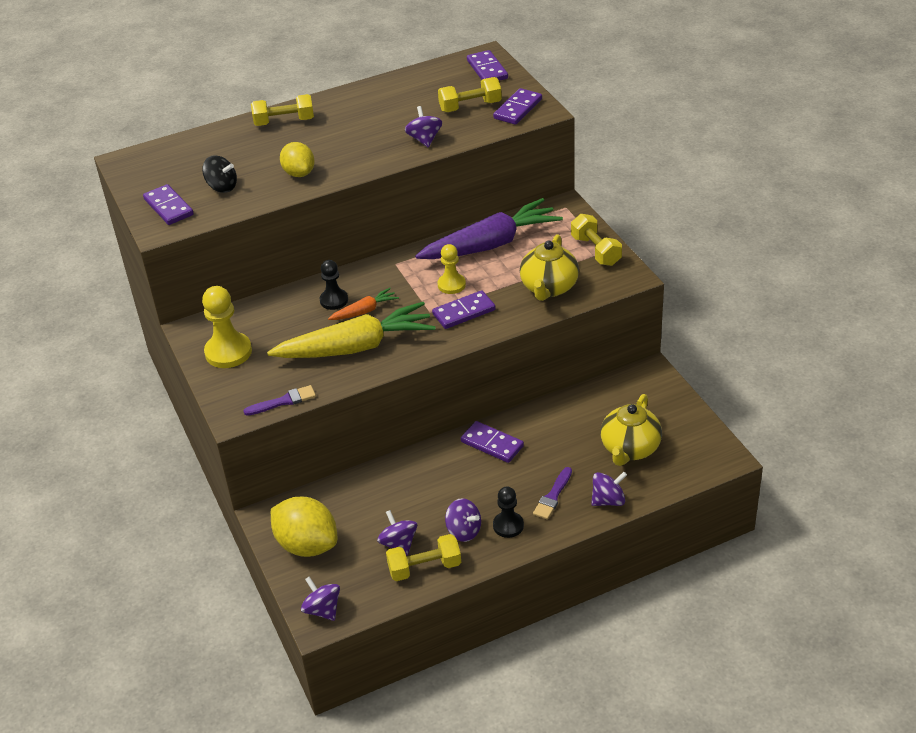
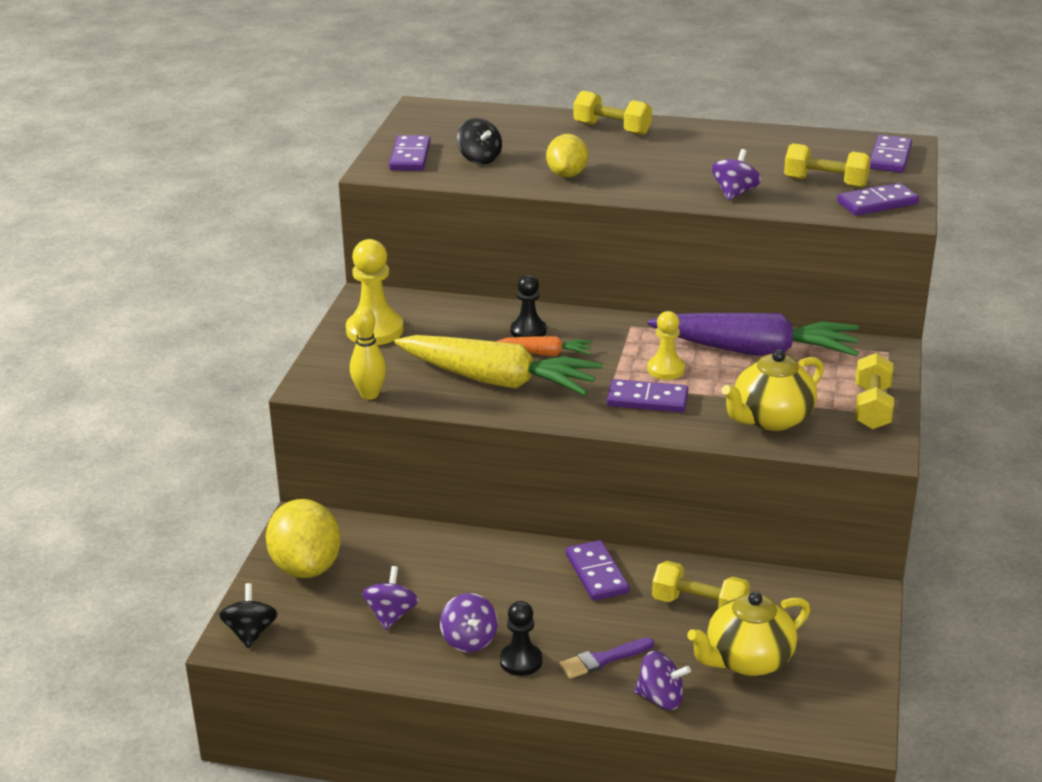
camera: 35 degrees right, 10 degrees down
purple brush [243,385,316,416] -> yellow bowling pin [350,307,386,400]
purple spinning top [301,576,340,621] -> black spinning top [219,583,278,648]
yellow dumbbell [386,534,461,581] -> yellow dumbbell moved to [652,561,750,609]

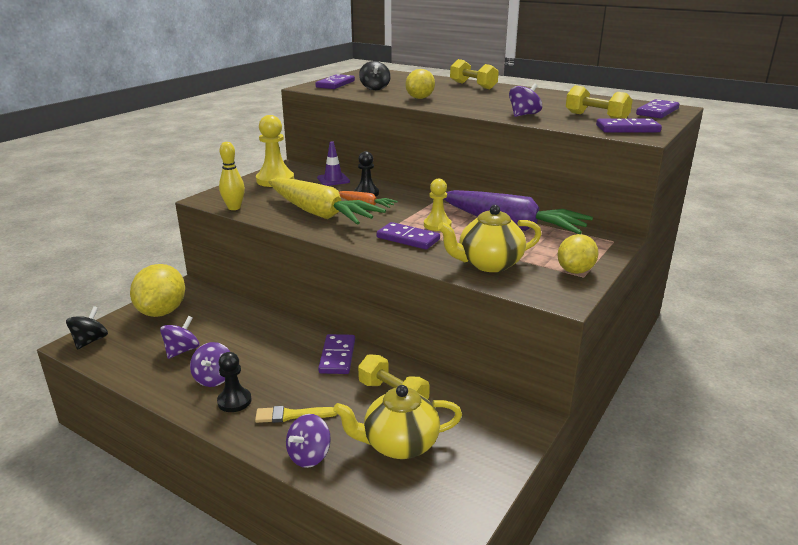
camera: 20 degrees right, 5 degrees down
purple brush [560,637,654,679] -> yellow brush [255,406,337,423]
purple spinning top [634,651,691,710] -> purple spinning top turned 90 degrees clockwise [286,414,331,468]
yellow dumbbell [855,353,894,429] -> yellow lemon [557,234,598,274]
none -> purple traffic cone [317,141,350,186]

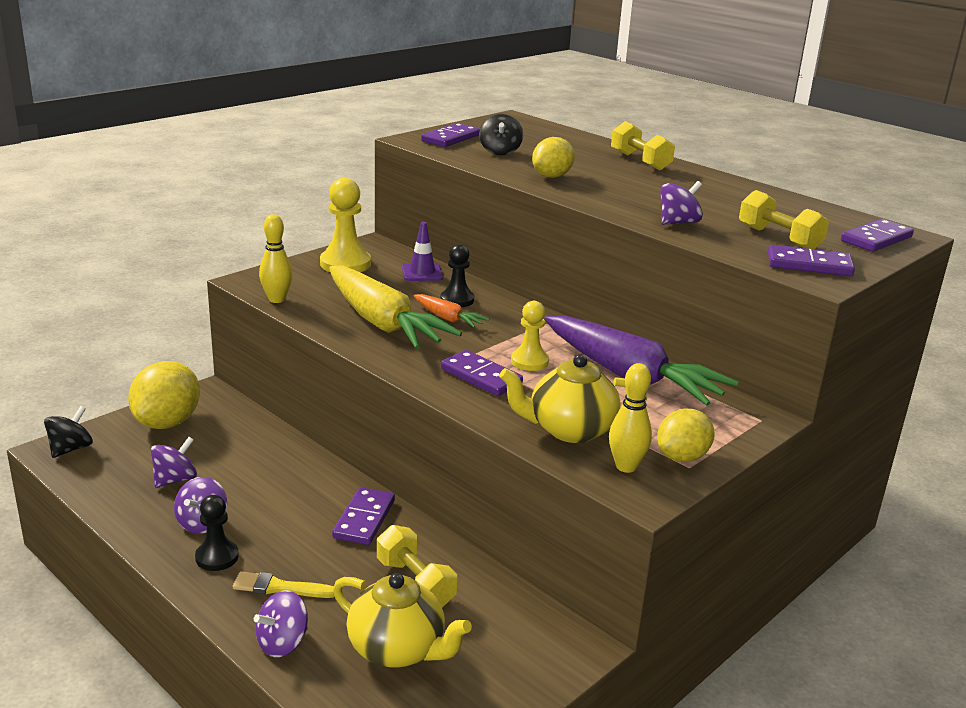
camera: 10 degrees right, 0 degrees up
yellow teapot [333,385,462,459] -> yellow teapot turned 150 degrees counterclockwise [333,573,472,668]
none -> yellow bowling pin [609,363,652,473]

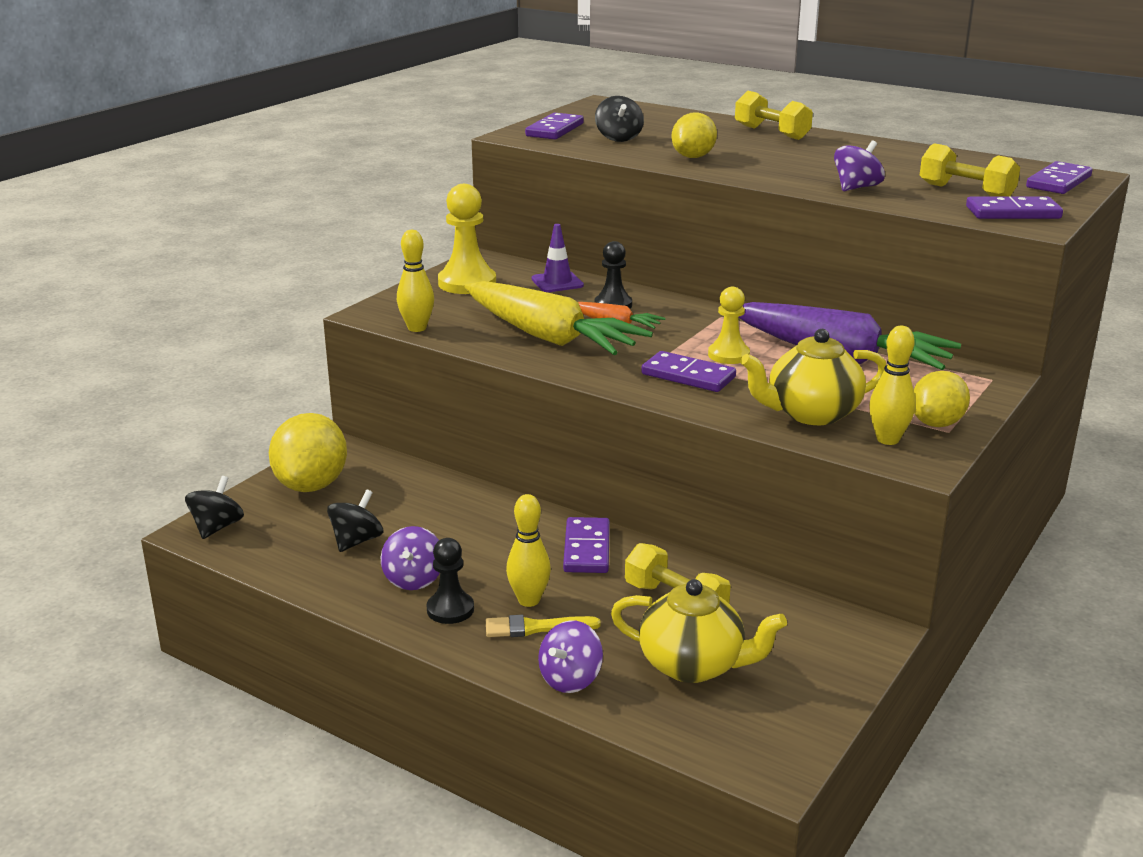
camera: 10 degrees left, 0 degrees up
purple spinning top [151,437,197,488] -> black spinning top [327,489,383,552]
none -> yellow bowling pin [506,494,551,607]

